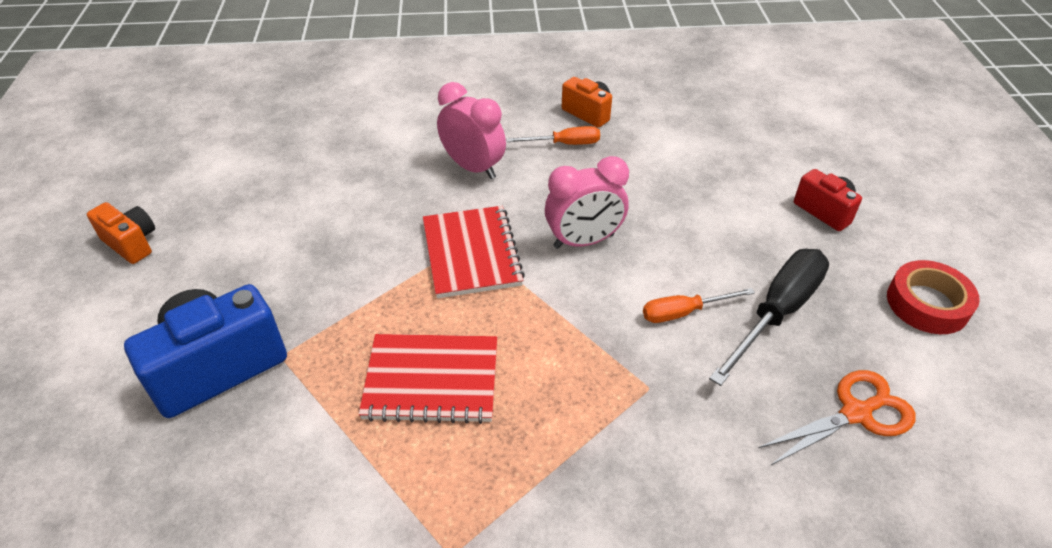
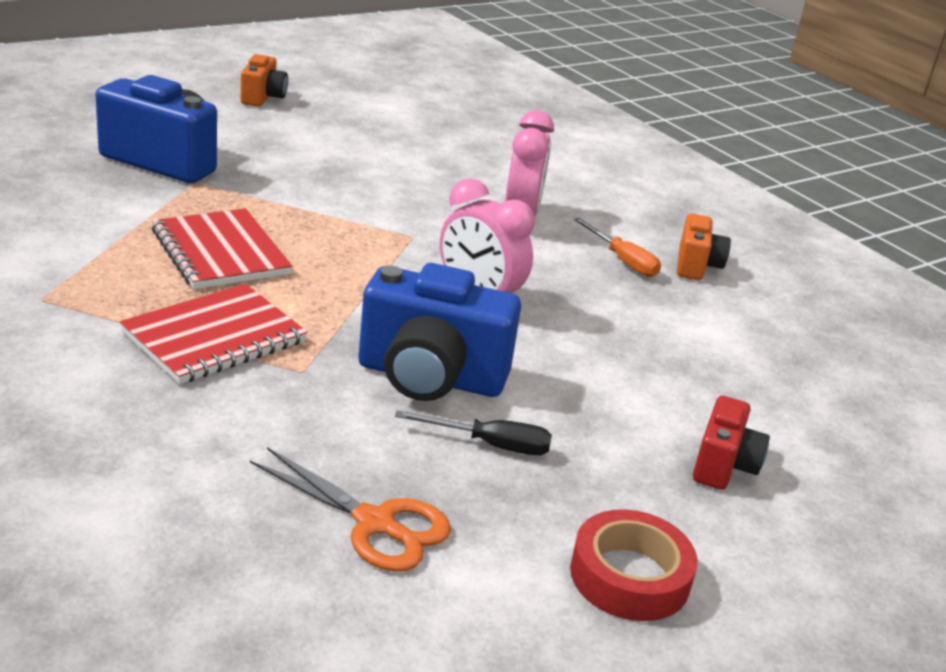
camera: 55 degrees right, 15 degrees down
red notebook [423,206,525,298] -> red notebook moved to [119,284,307,384]
orange screwdriver [643,288,755,323] -> blue camera [358,263,521,401]
black screwdriver [709,249,829,386] -> black screwdriver [395,410,552,455], size x0.57

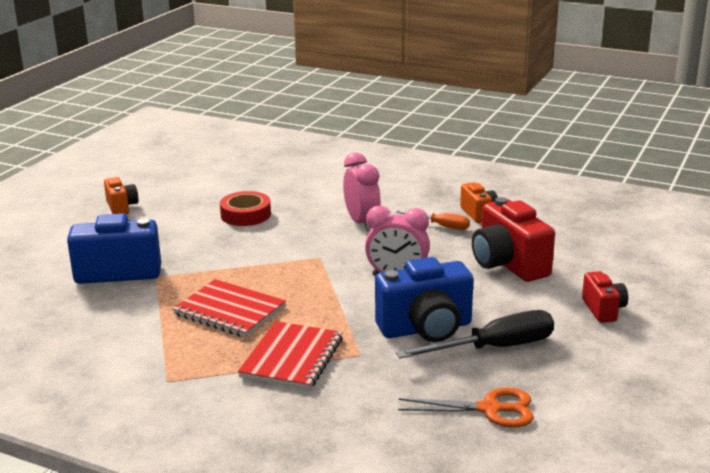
camera: 25 degrees left, 5 degrees down
black screwdriver [395,410,552,455] -> black screwdriver [396,310,554,359], size x1.75
red tape [570,509,698,621] -> red tape moved to [220,191,271,226]
none -> red camera [472,197,555,282]

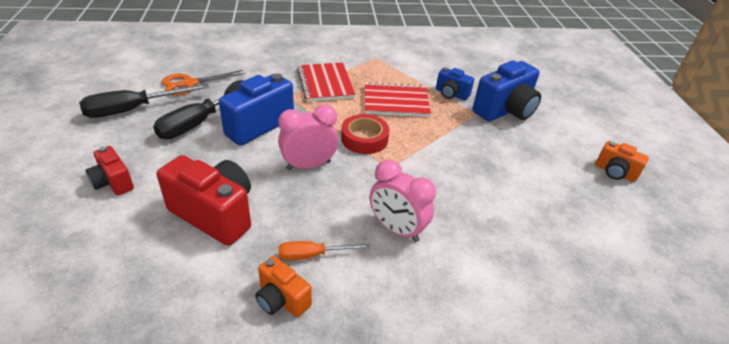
camera: 145 degrees right, 15 degrees up
red tape [220,191,271,226] -> red tape moved to [341,114,390,154]
none -> black screwdriver [79,84,209,118]
none -> blue camera [436,67,474,100]

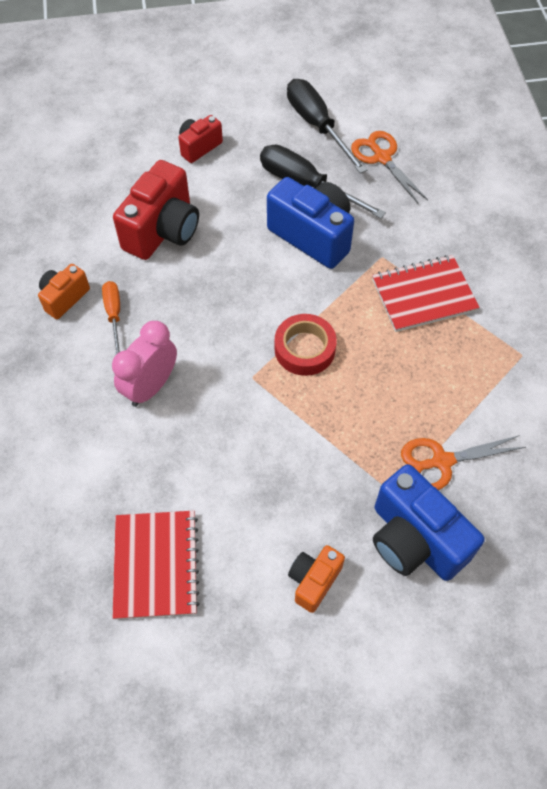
camera: 90 degrees right, 20 degrees up
pink clock [278,104,338,170] -> none
red notebook [365,82,431,117] -> red notebook moved to [113,511,200,619]
blue camera [436,67,474,100] -> orange scissors [401,435,526,490]
orange camera [595,141,649,182] -> orange camera moved to [288,545,345,613]

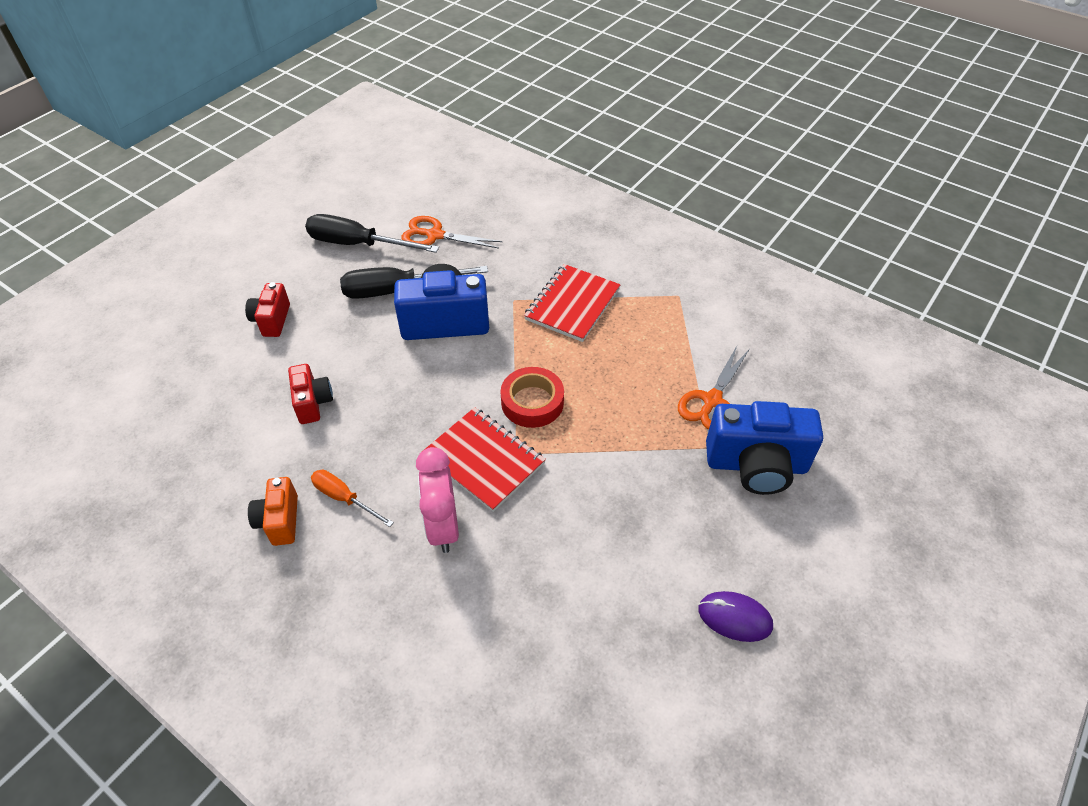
camera: 45 degrees left, 10 degrees down
red camera [113,160,199,260] -> red camera [288,364,333,424], size x0.55
red notebook [113,511,200,619] -> red notebook moved to [423,407,546,512]
orange camera [288,545,345,613] -> none
none -> purple mouse [698,591,773,642]

